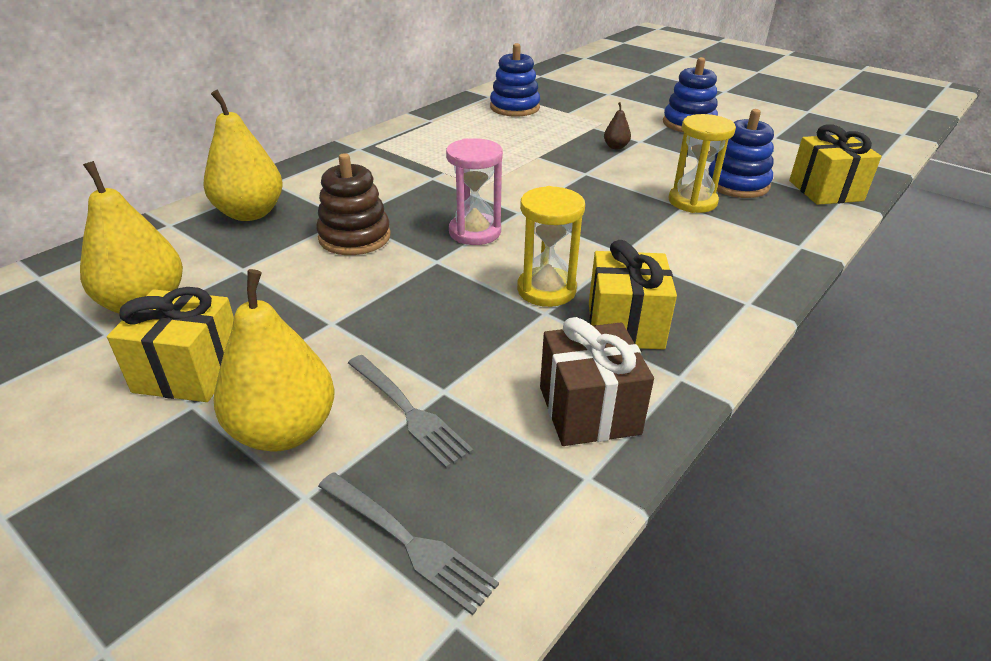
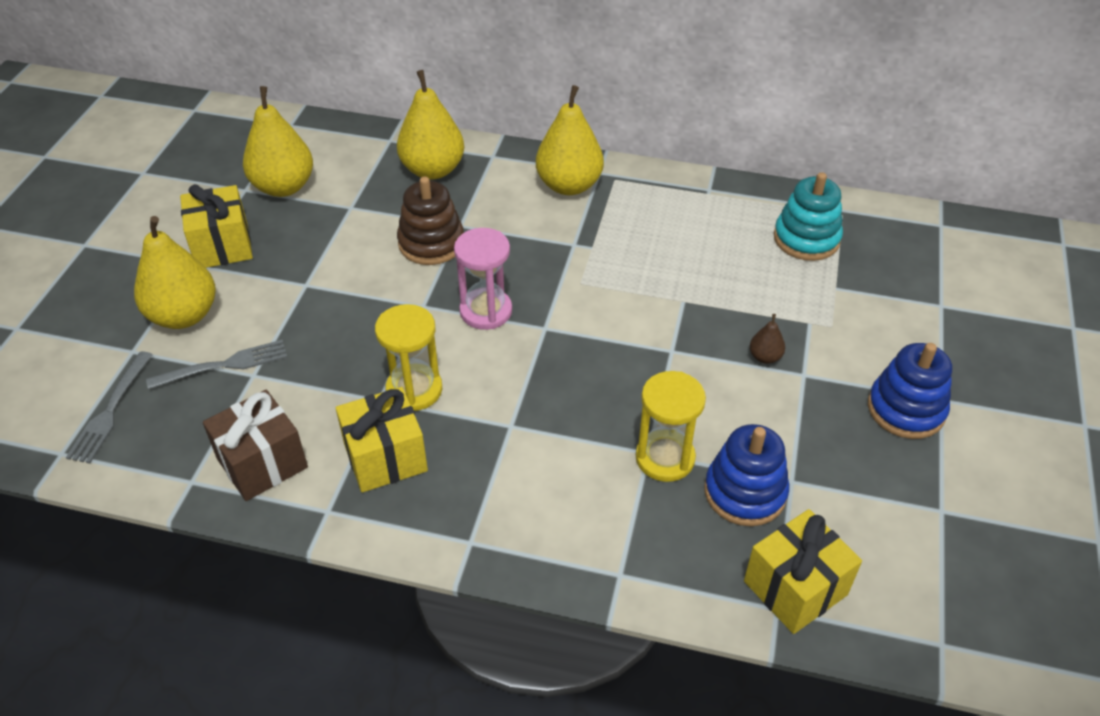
camera: 65 degrees right, 10 degrees up
grey fork [348,355,474,469] -> grey fork turned 135 degrees counterclockwise [146,340,287,390]
blue stacking toy [490,43,540,117] -> turquoise stacking toy [774,172,843,261]
none -> yellow pear [536,85,604,195]

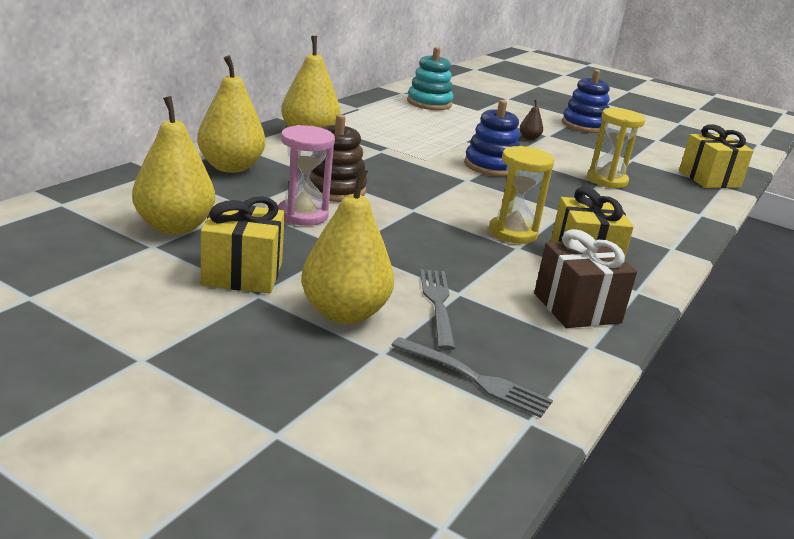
camera: 75 degrees left, 20 degrees down
pink hourglass [454,228,512,330] -> pink hourglass moved to [278,125,335,226]
blue stacking toy [705,424,789,526] -> blue stacking toy moved to [464,100,520,176]

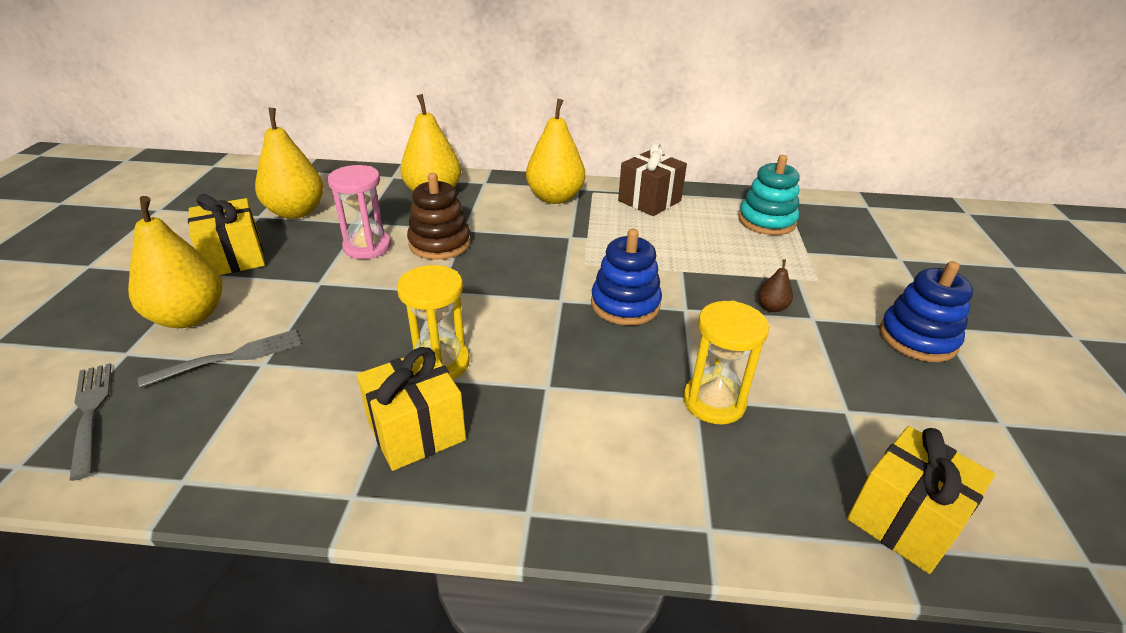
camera: 65 degrees right, 10 degrees up
grey fork [391,337,553,418] -> grey fork turned 150 degrees clockwise [69,363,112,481]
brown gift [534,229,637,328] -> brown gift moved to [618,143,687,216]

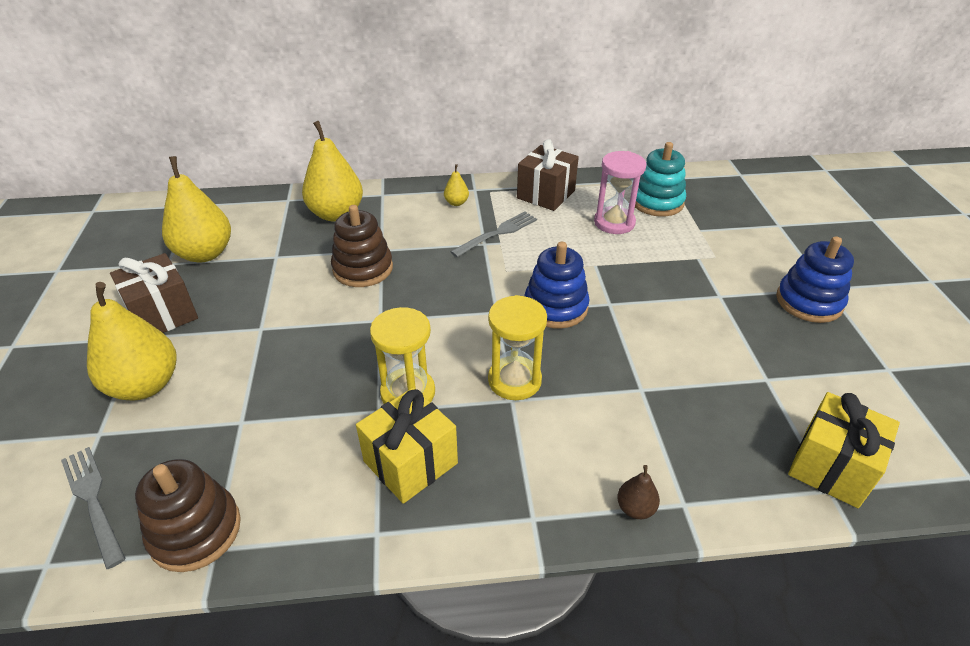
camera: 10 degrees left, 5 degrees up
grey fork [138,329,301,388] -> grey fork moved to [451,212,537,257]
yellow gift [188,194,265,275] -> brown gift [110,253,198,333]
pink hourglass [327,165,391,259] -> pink hourglass moved to [594,151,646,234]
yellow pear [526,99,585,204] -> yellow pear [444,164,469,206], size x0.44
yellow hourglass [683,301,769,425] -> yellow hourglass moved to [488,295,547,400]
brown pear [758,260,793,312] -> brown pear moved to [617,465,660,519]
none -> brown stacking toy [135,459,241,572]

